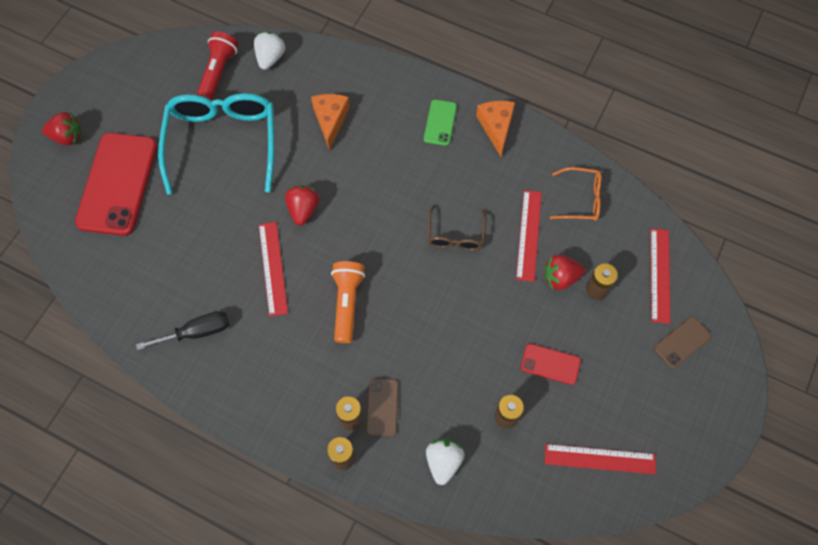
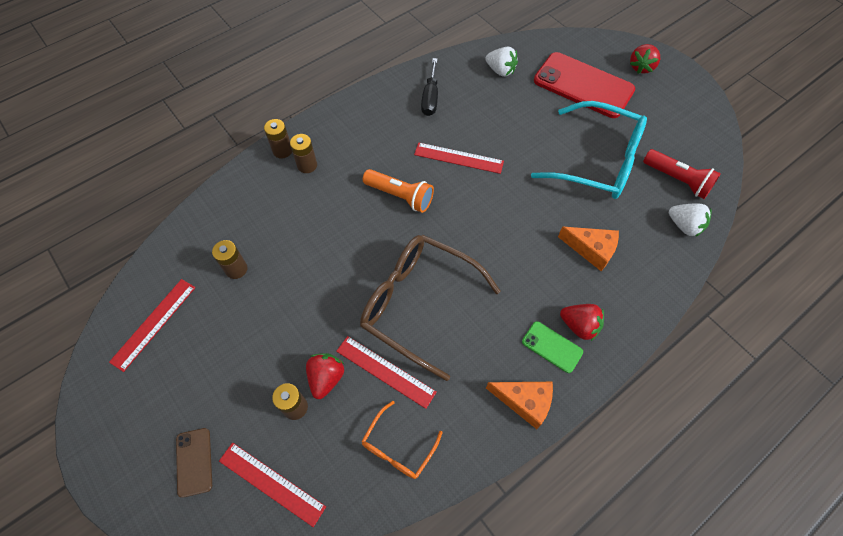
camera: 115 degrees right, 5 degrees down
red strawberry [285,185,319,226] -> red strawberry moved to [560,304,604,341]
brown phone [366,378,399,436] -> none
white strawberry [426,438,465,485] -> white strawberry moved to [485,47,518,77]
brown glasses [427,205,487,251] -> brown glasses [360,235,501,381], size x2.01
red phone [521,343,581,385] -> none

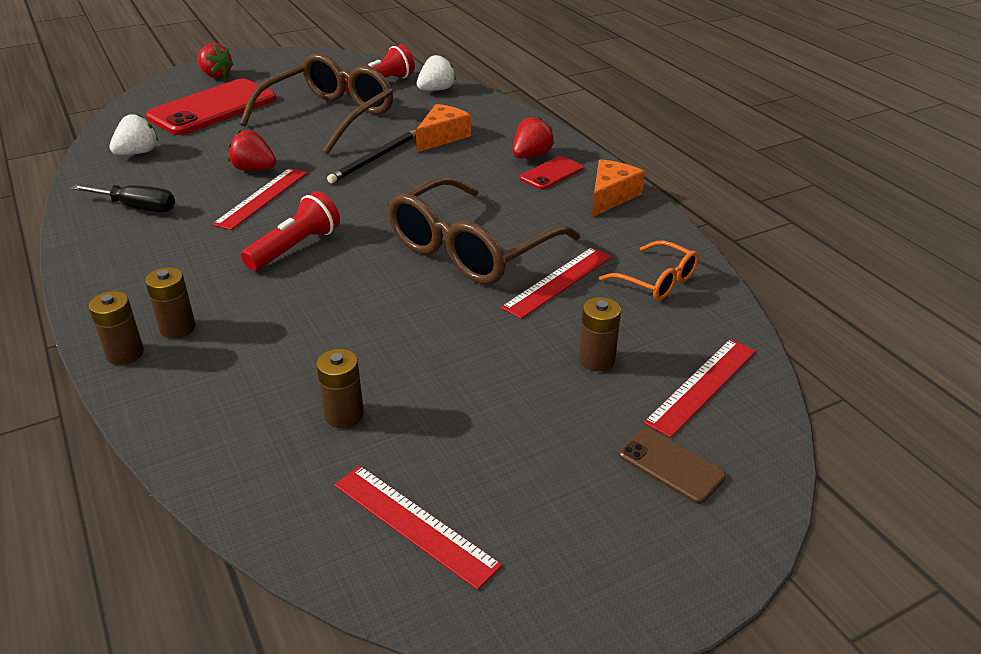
camera: 80 degrees left, 25 degrees down
brown phone [176,428,212,498] -> brown phone turned 45 degrees clockwise [619,428,726,504]
red strawberry [306,353,344,399] -> red strawberry moved to [228,130,276,171]
orange flashlight [363,169,434,213] -> red flashlight [241,191,340,271]
green phone [522,321,583,373] -> red phone [520,156,583,190]
turquoise glasses [531,101,647,199] -> brown glasses [240,53,393,154]
none -> black pencil [327,130,416,183]

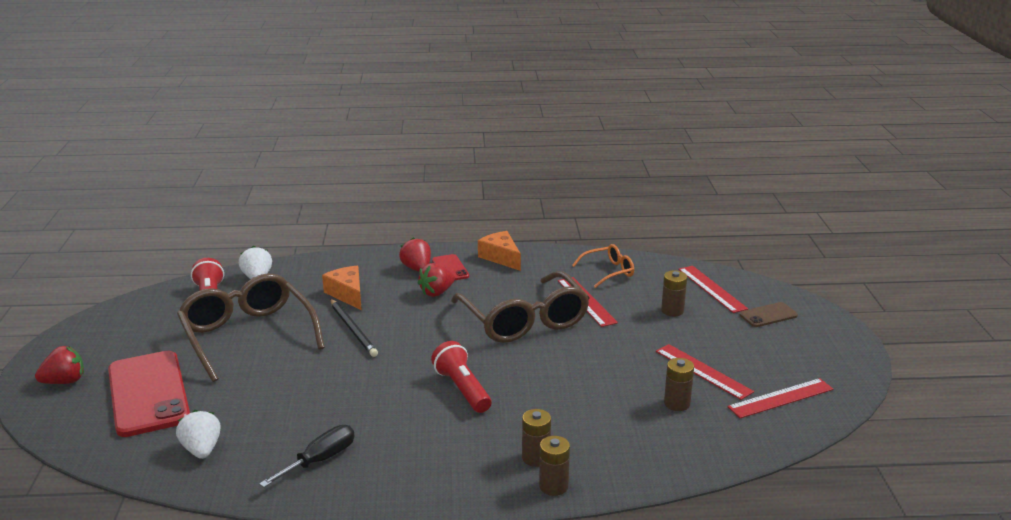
camera: 65 degrees left, 10 degrees down
red ruler [212,168,307,230] -> red ruler moved to [656,344,754,400]
red strawberry [228,130,276,171] -> red strawberry moved to [418,263,455,297]

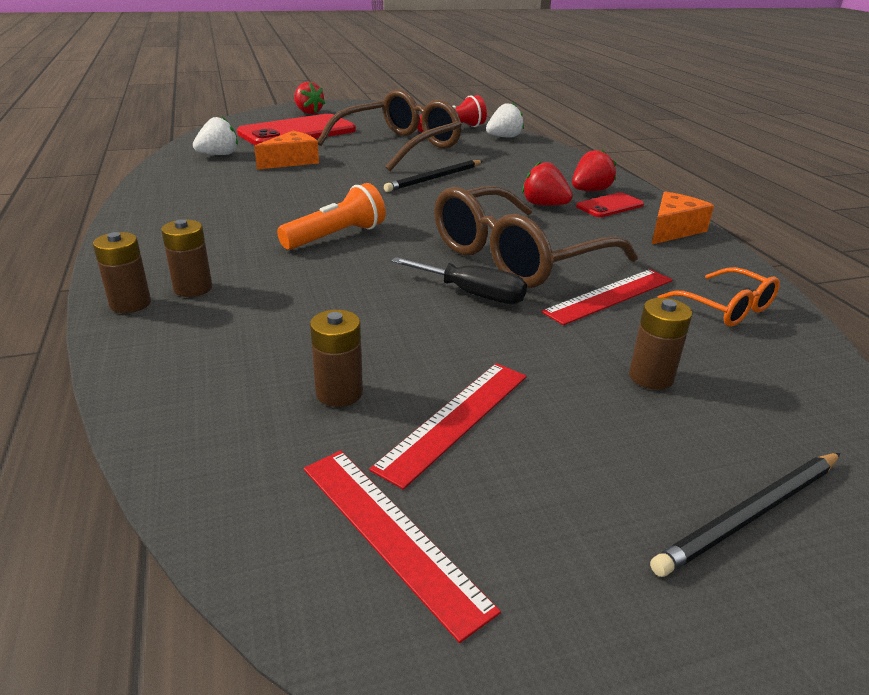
camera: 75 degrees right, 5 degrees up
black screwdriver [259,425,355,487] -> black screwdriver moved to [391,257,527,304]
orange cheese [322,266,361,310] -> orange cheese moved to [254,131,319,170]
red flashlight [431,341,491,413] -> orange flashlight [277,183,386,250]
red ruler [678,266,748,313] -> none
brown phone [739,302,798,327] -> black pencil [650,453,840,577]

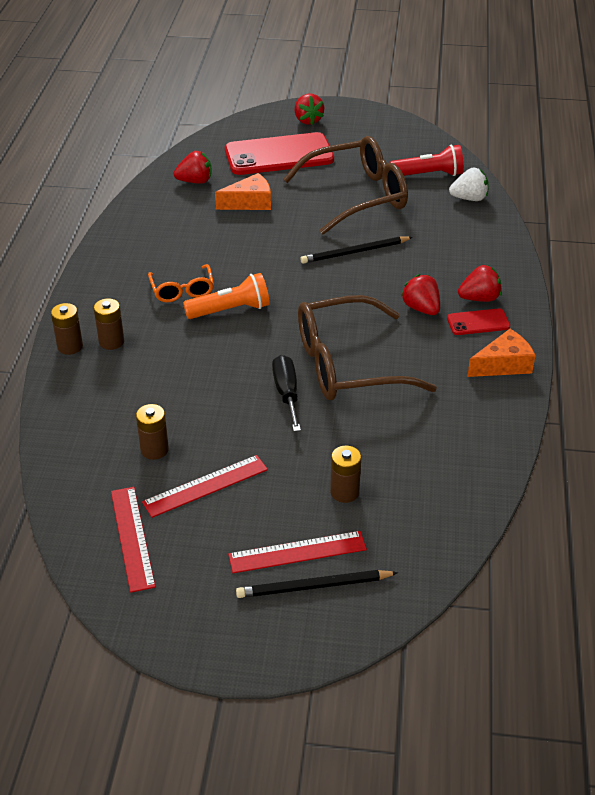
camera: 25 degrees right, 10 degrees up
white strawberry [193,117,238,155] -> red strawberry [173,151,212,184]
black screwdriver [391,257,527,304] -> black screwdriver turned 150 degrees counterclockwise [272,355,301,432]
red ruler [541,269,672,325] -> red ruler moved to [228,531,367,573]
orange glasses [657,267,780,327] -> orange glasses moved to [148,264,214,302]

